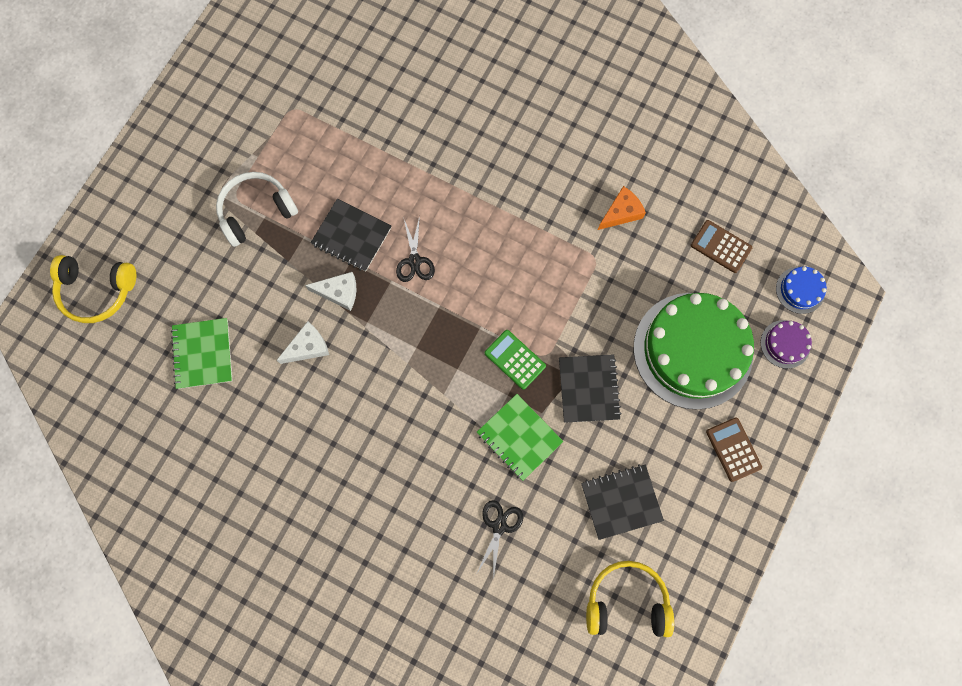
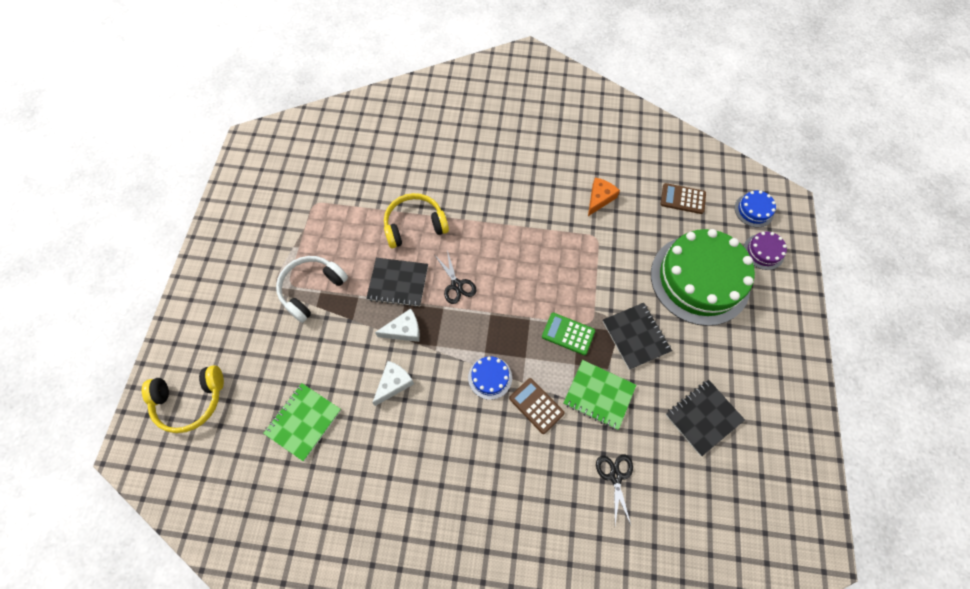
camera: 20 degrees left, 10 degrees down
green notebook [171,318,233,389] -> green notebook turned 60 degrees clockwise [263,383,341,461]
yellow headphones [586,561,674,637] -> yellow headphones moved to [384,193,449,248]
brown calculator [706,417,762,482] -> brown calculator moved to [509,378,564,434]
none -> blue cake [468,356,512,400]

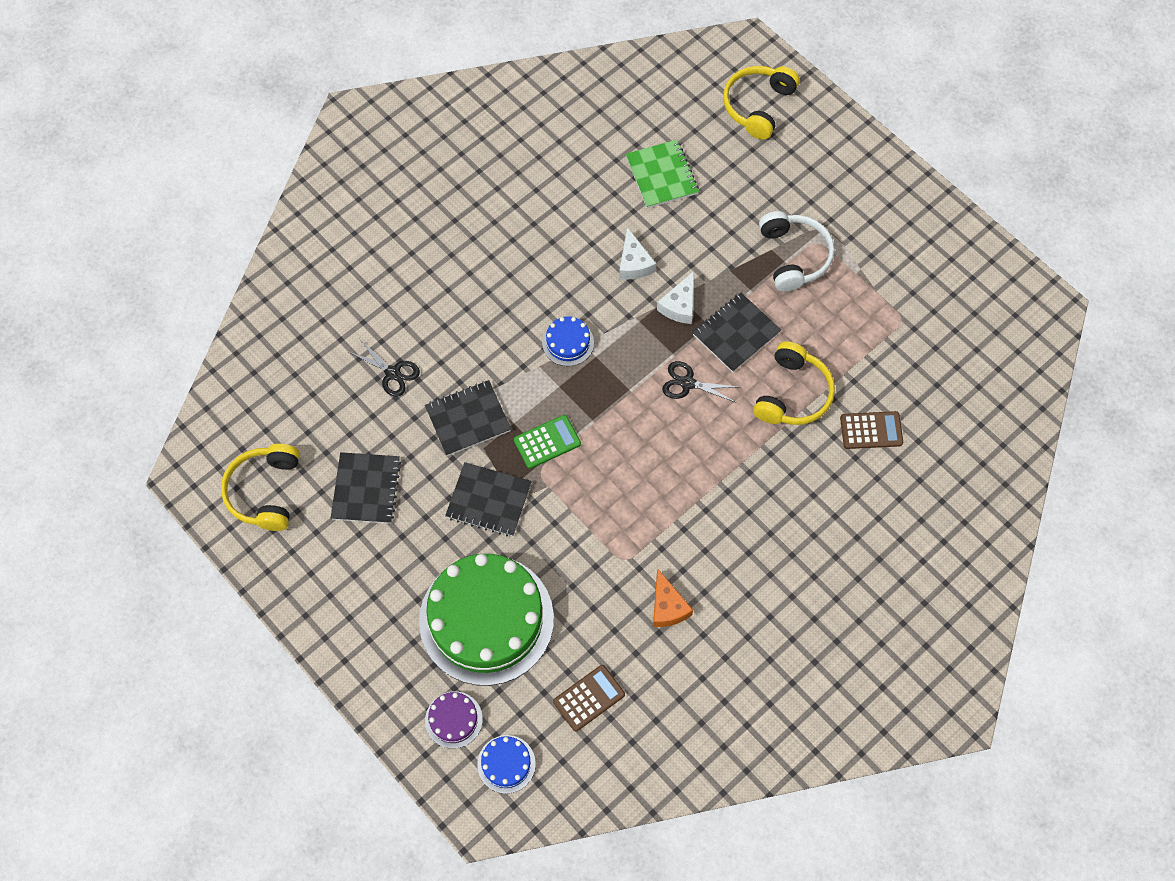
camera: 130 degrees right, 0 degrees up
brown calculator [509,378,564,434] -> brown calculator moved to [840,411,903,449]
green notebook [563,360,636,430] -> black notebook [425,380,511,456]
none -> yellow headphones [221,444,300,531]

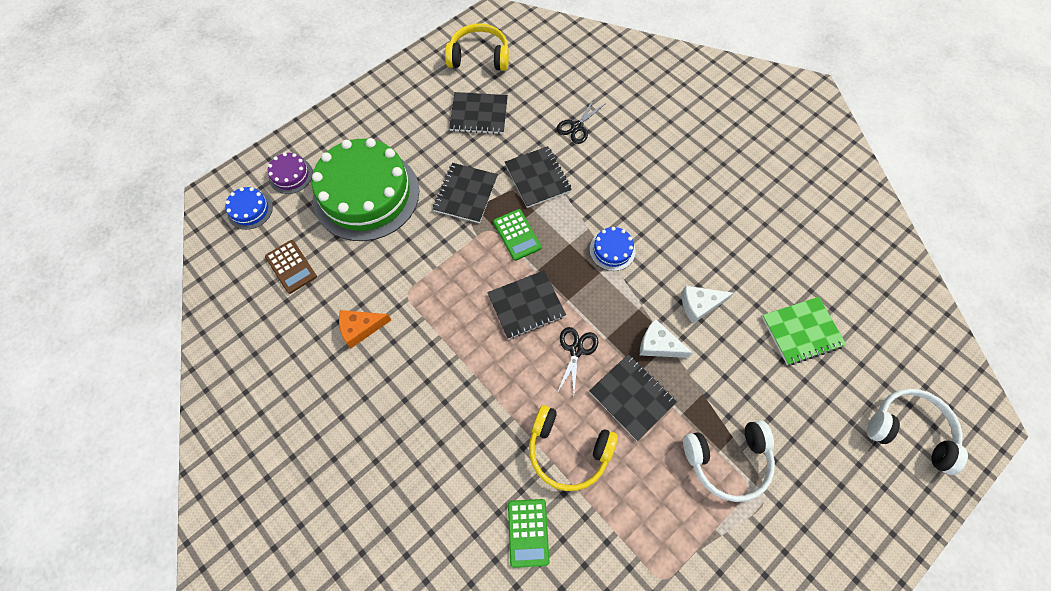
camera: 90 degrees right, 0 degrees up
yellow headphones [723,66,800,140] -> white headphones [867,389,968,475]
brown calculator [840,411,903,449] -> green calculator [508,499,550,568]
none -> black notebook [487,270,566,339]

